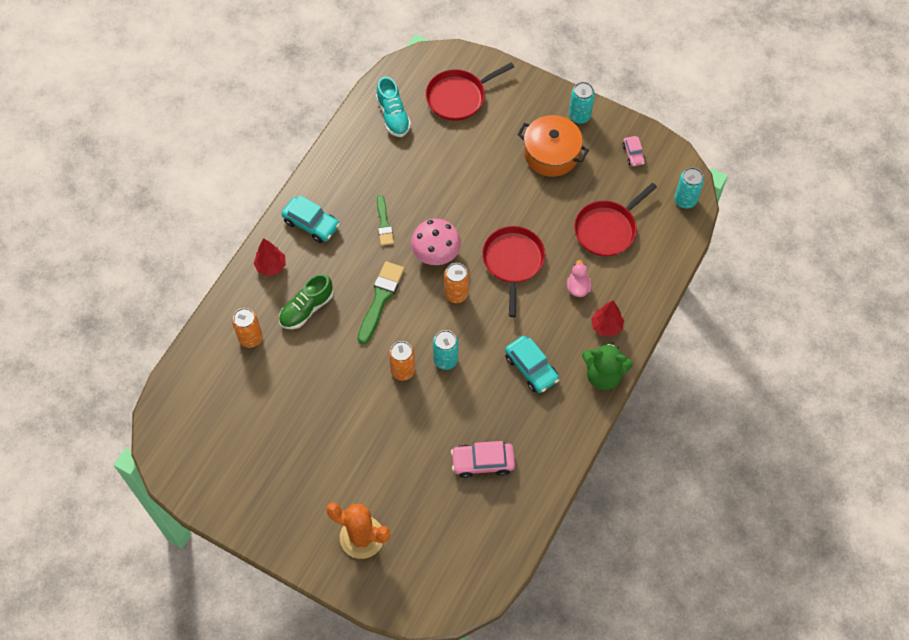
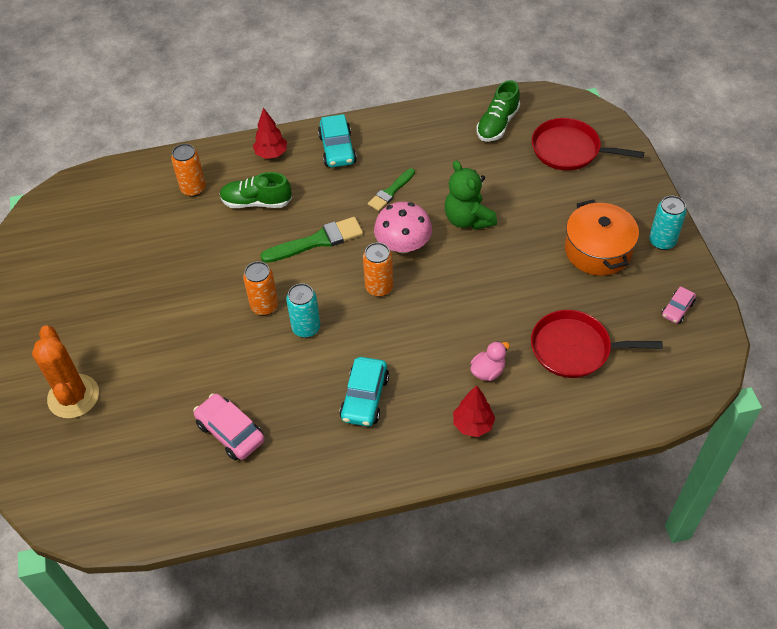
camera: 50 degrees right, 10 degrees down
turquoise shoe [376,76,411,137] -> green shoe [477,80,520,142]
red pan [482,226,545,317] -> none
green teddy bear [582,341,633,390] -> green teddy bear moved to [444,160,497,230]
turquoise can [674,167,704,209] -> none

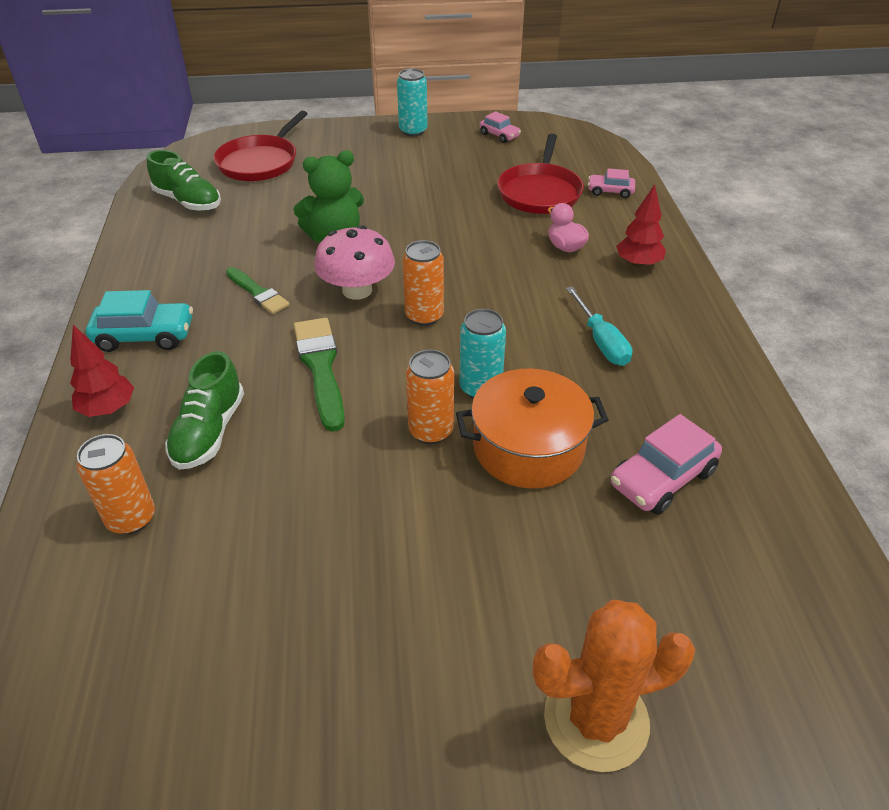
camera: 85 degrees left, 10 degrees down
turquoise car [339,357,389,427] -> turquoise screwdriver [566,286,632,366]
orange pot [565,199,639,276] -> orange pot moved to [456,369,609,488]
none -> pink car [588,168,635,198]

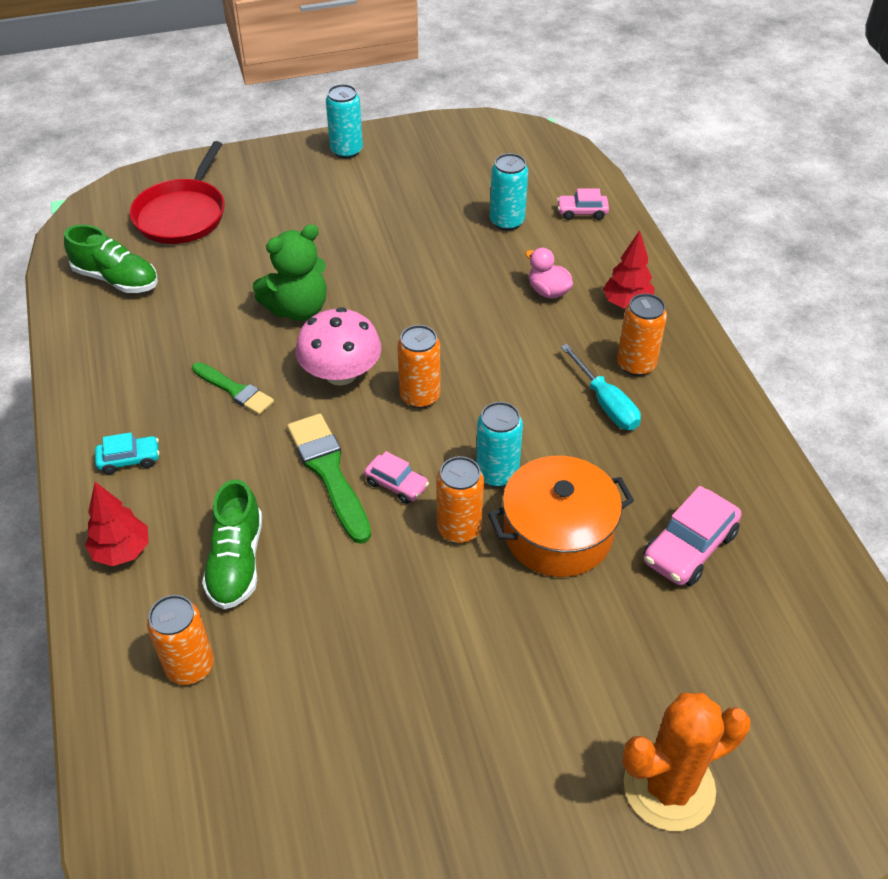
camera: 10 degrees left, 5 degrees up
turquoise car [86,290,193,352] -> turquoise car [95,432,160,474], size x0.59
pink car [480,111,521,143] -> pink car moved to [364,451,429,504]
red pan [497,134,584,214] -> turquoise can [490,153,528,231]
none -> orange can [617,293,667,376]

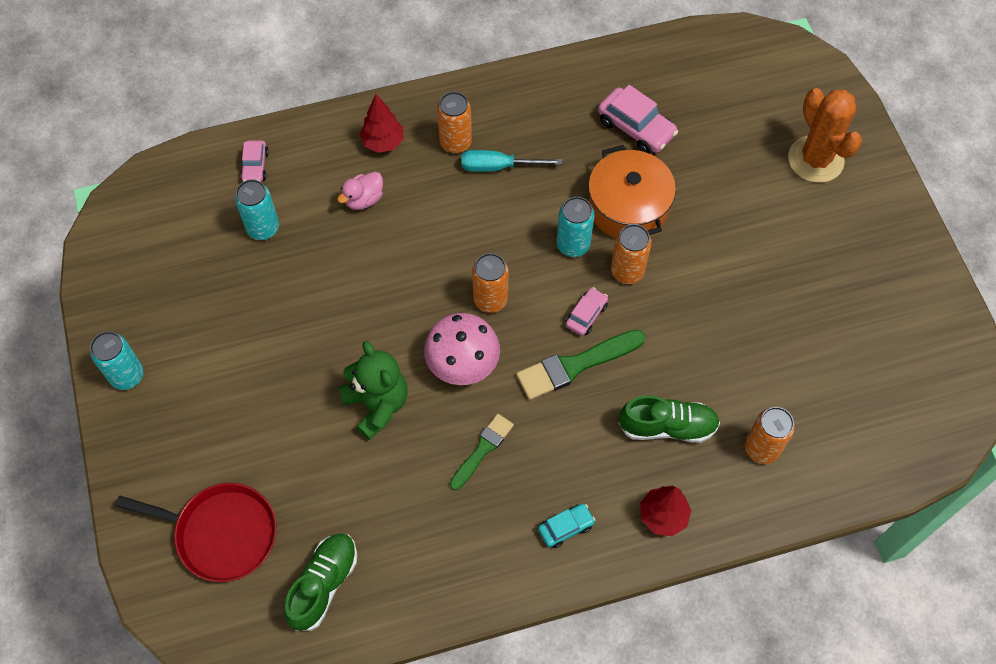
camera: 90 degrees left, 15 degrees up
turquoise car [95,432,160,474] -> turquoise car turned 75 degrees clockwise [538,504,595,548]
turquoise screwdriver [561,344,641,430] -> turquoise screwdriver turned 150 degrees counterclockwise [461,150,562,172]

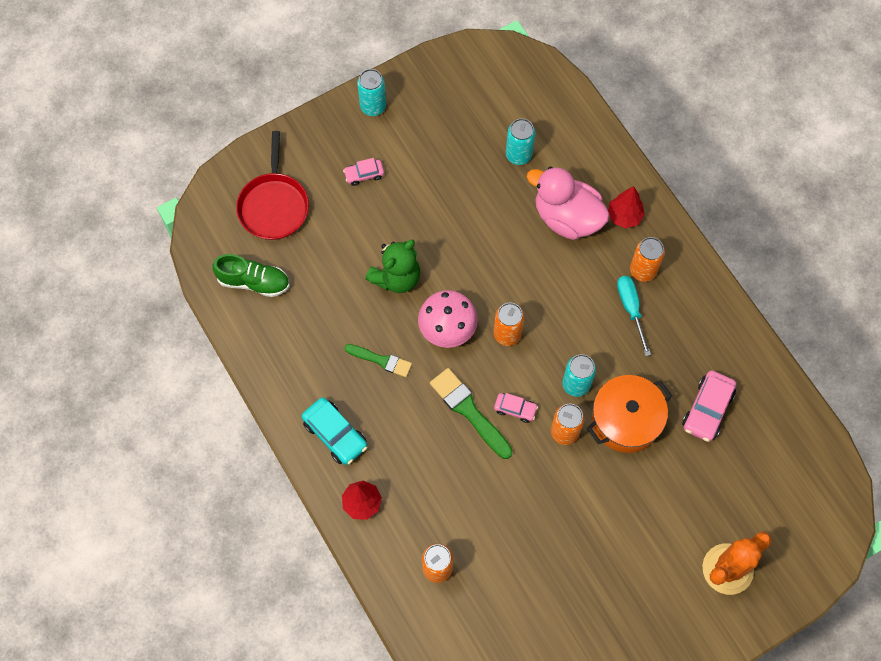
camera: 75 degrees right, 5 degrees up
pink car [240,141,269,182] -> pink car moved to [343,158,384,186]
pink duck [337,172,383,210] -> pink duck [527,167,610,240], size x2.08
turquoise car [538,504,595,548] -> turquoise car [302,397,367,465], size x1.69
green shoe [619,395,720,443] -> none

